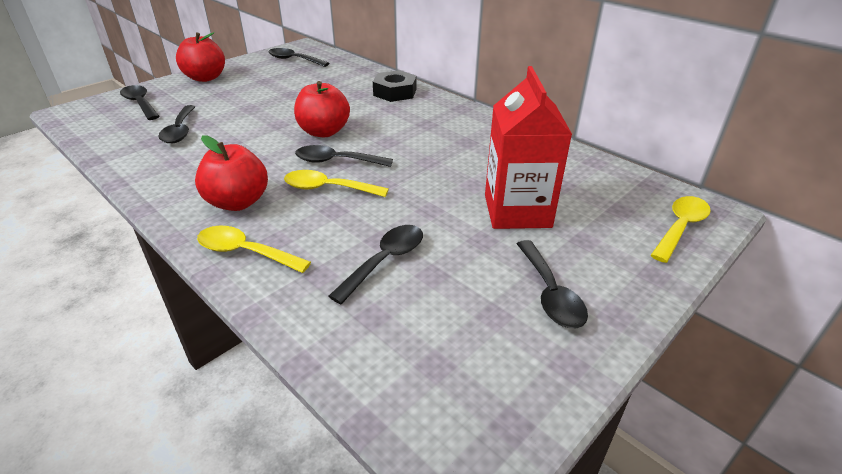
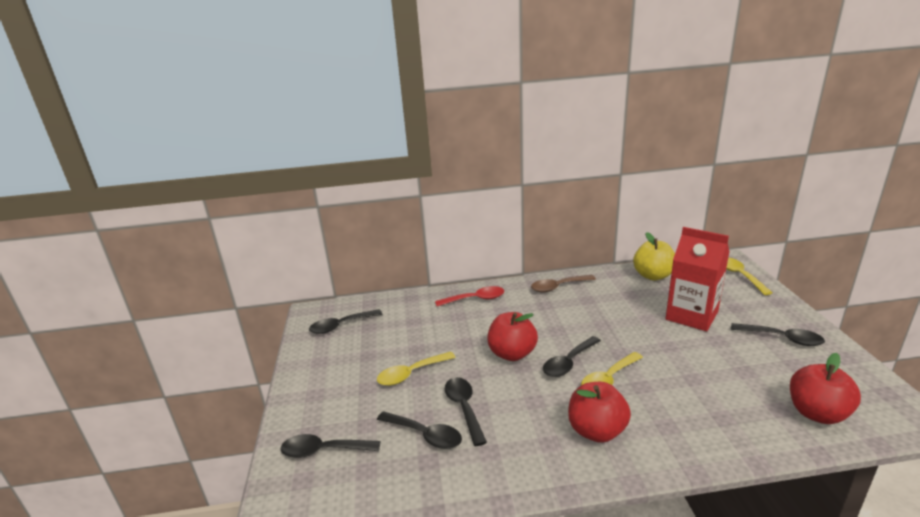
camera: 50 degrees left, 10 degrees down
red apple [176,32,225,82] -> red apple moved to [790,353,861,424]
yellow spoon [197,226,311,273] -> yellow spoon moved to [377,352,456,386]
black spoon [328,225,423,304] -> black spoon moved to [445,377,487,446]
black nut [373,70,417,102] -> red spoon [435,286,504,306]
none -> brown spoon [531,275,596,293]
none -> yellow apple [633,232,675,280]

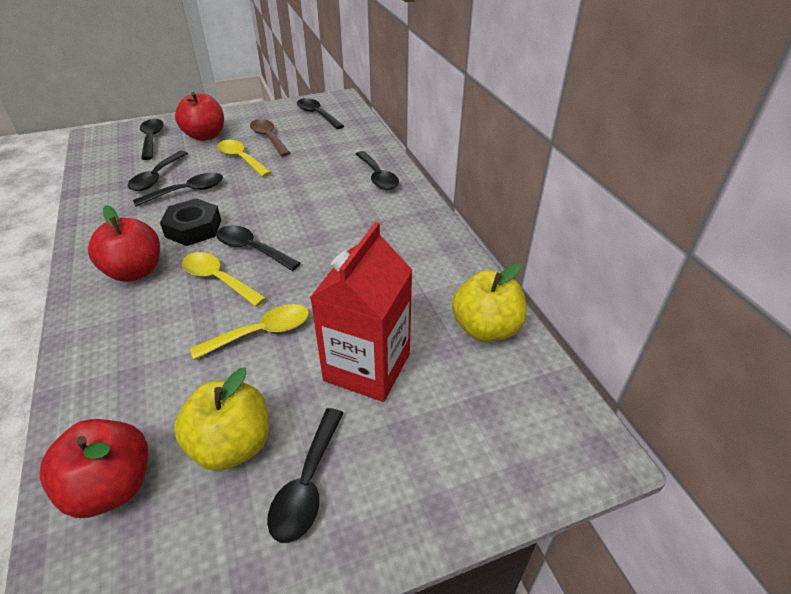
camera: 75 degrees right, 15 degrees up
red spoon [435,286,504,306] -> black spoon [356,151,399,190]
red apple [487,312,538,361] -> red apple moved to [175,92,224,141]
brown spoon [531,275,596,293] -> brown spoon moved to [250,119,290,157]
yellow spoon [726,257,772,295] -> yellow spoon moved to [190,304,309,360]
none -> black nut [160,198,221,246]
none -> yellow apple [174,368,269,471]

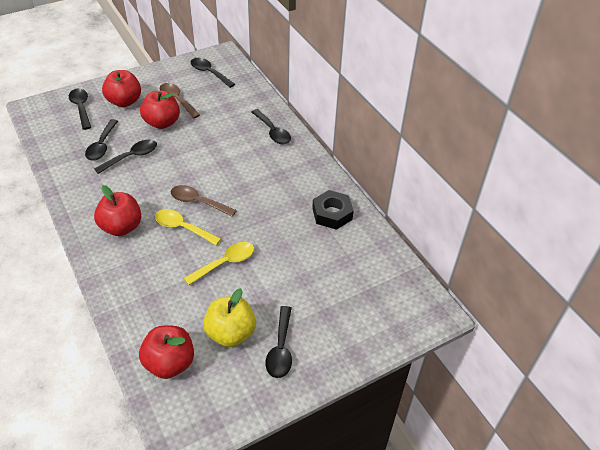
camera: 10 degrees left, 5 degrees up
black nut [160,198,221,246] -> black nut moved to [312,190,354,230]
black spoon [216,225,301,271] -> brown spoon [171,185,237,217]
yellow spoon [217,140,272,177] -> red apple [140,91,180,129]
red carton [310,222,413,402] -> none
yellow apple [452,263,527,342] -> none

